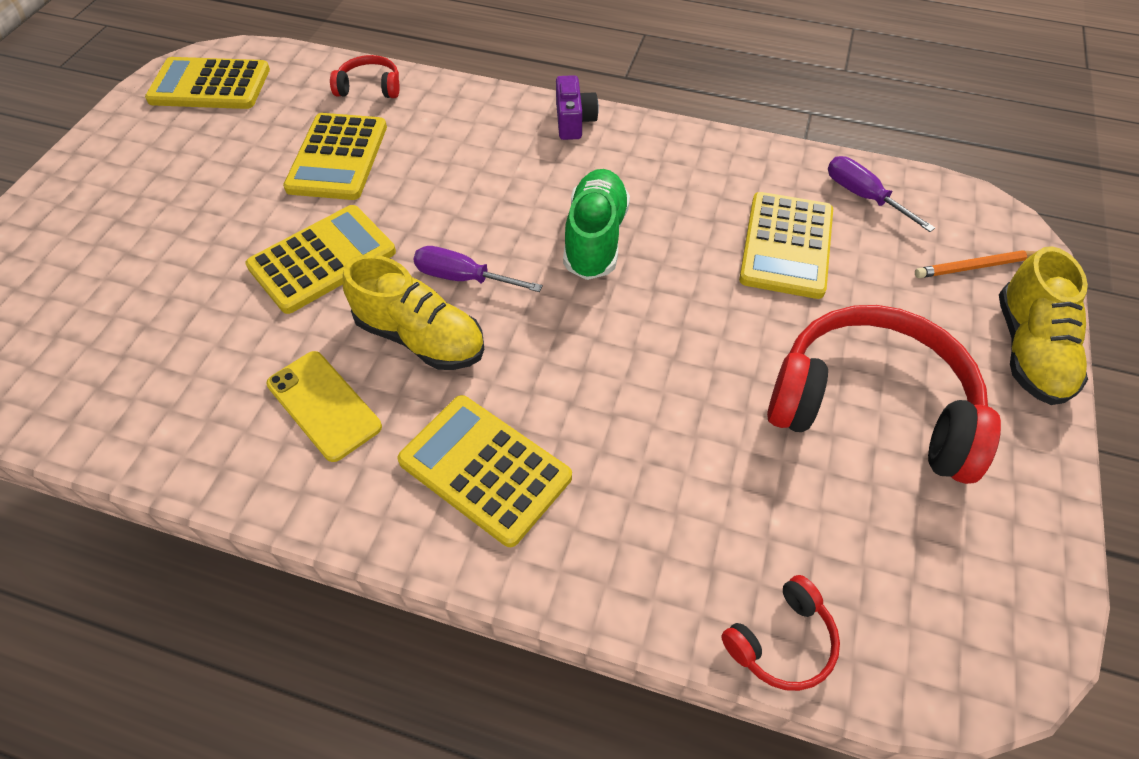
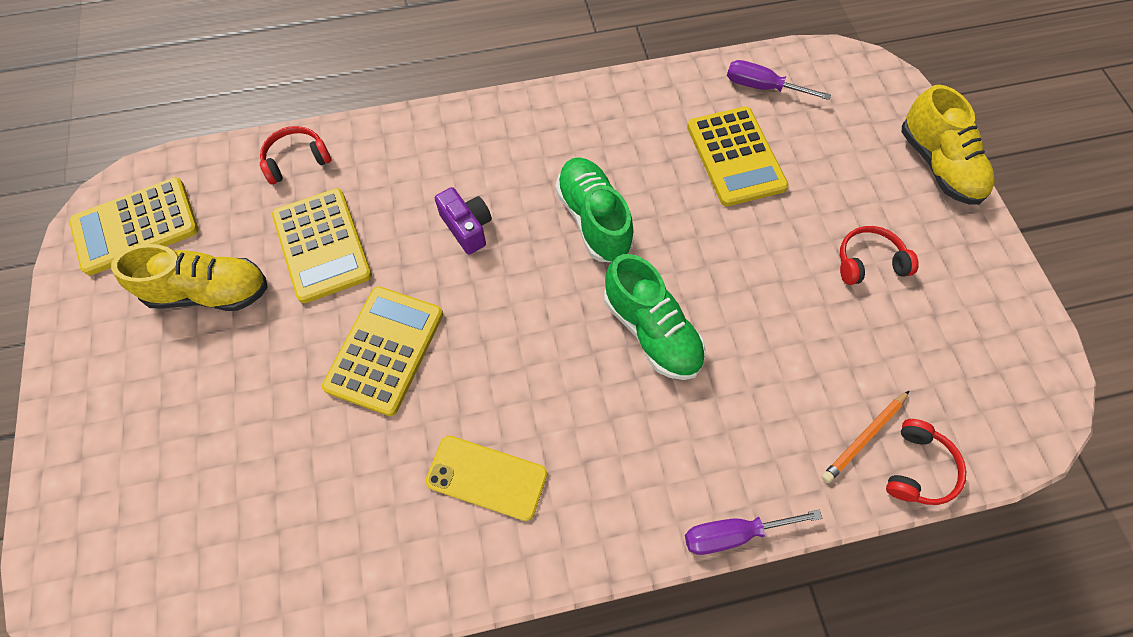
camera: 30 degrees left, 10 degrees up
yellow shoe [343,255,484,370] -> yellow shoe moved to [111,244,268,311]
yellow calculator [397,395,572,547] -> none
purple screwdriver [413,246,543,292] -> purple screwdriver moved to [685,510,823,555]
purple camera [556,75,599,140] -> purple camera moved to [435,187,492,255]
red headphones [767,305,1001,484] -> red headphones [840,226,919,285], size x0.45
orange pencil [915,250,1037,278] -> orange pencil moved to [822,391,909,483]
none -> green shoe [604,254,706,380]

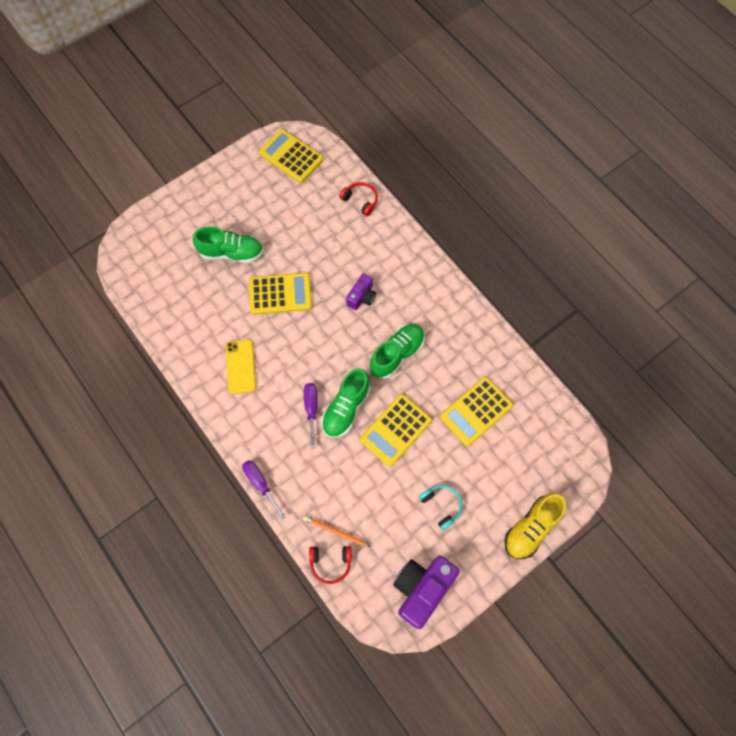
camera: 65 degrees right, 5 degrees up
yellow shoe [111,244,268,311] -> none
yellow calculator [272,188,372,303] -> yellow calculator moved to [360,394,432,467]
purple screwdriver [727,60,831,100] -> purple screwdriver moved to [304,383,318,449]
red headphones [840,226,919,285] -> turquoise headphones [419,485,462,530]
none -> green shoe [193,226,263,263]
none -> purple camera [393,556,460,629]

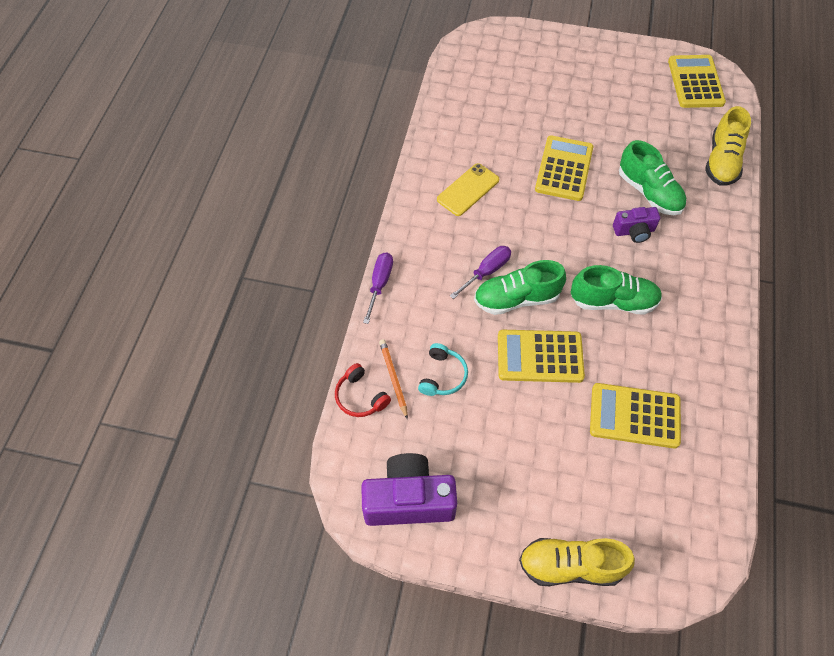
camera: 50 degrees right, 10 degrees down
green shoe [193,226,263,263] -> green shoe moved to [619,140,686,215]
yellow calculator [249,273,312,315] -> yellow calculator turned 120 degrees counterclockwise [535,135,593,201]
red headphones [339,182,378,216] -> yellow shoe [705,106,751,186]
turquoise headphones [419,485,462,530] -> turquoise headphones moved to [418,343,468,396]

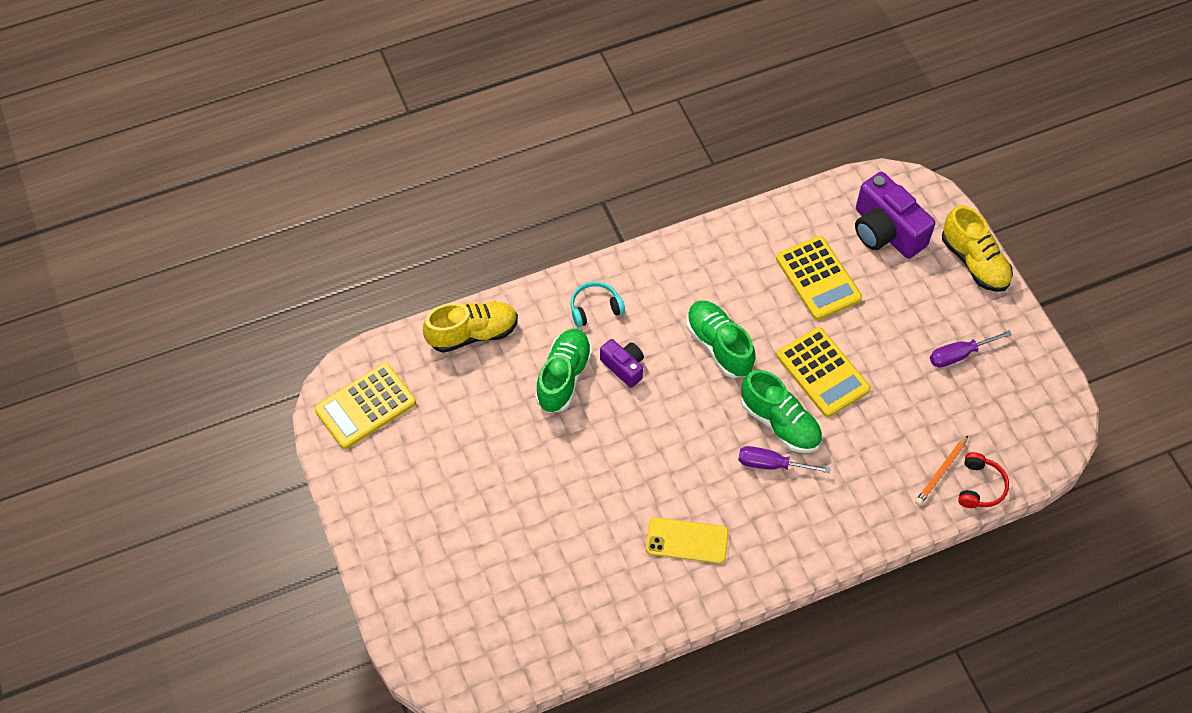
camera: 125 degrees left, 0 degrees up
purple camera [361,453,457,526] -> purple camera moved to [855,172,935,259]
purple screwdriver [363,252,393,324] -> purple screwdriver moved to [930,330,1012,368]
turquoise headphones [418,343,468,396] -> turquoise headphones moved to [571,282,625,327]
yellow calculator [535,135,593,201] -> none

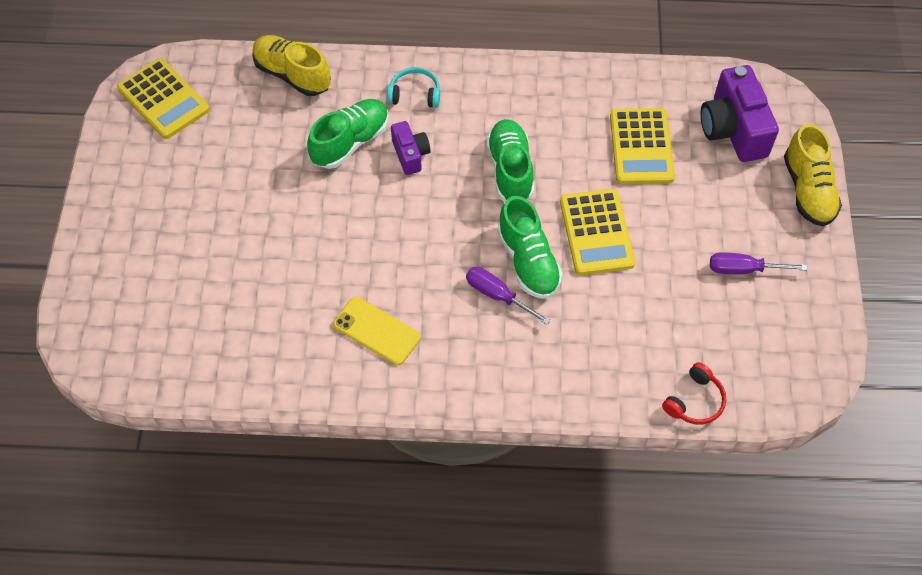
camera: 25 degrees right, 0 degrees up
yellow calculator [314,363,416,449] -> yellow calculator turned 120 degrees counterclockwise [117,58,210,139]
yellow shoe [423,302,518,353] -> yellow shoe turned 150 degrees counterclockwise [252,35,331,96]
orange pencil [915,436,968,505] -> none

